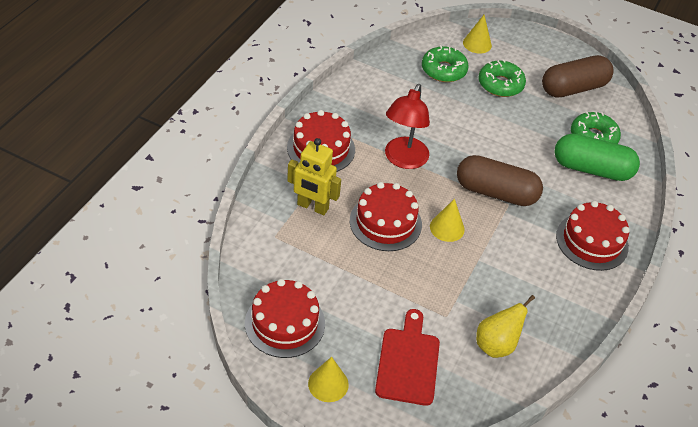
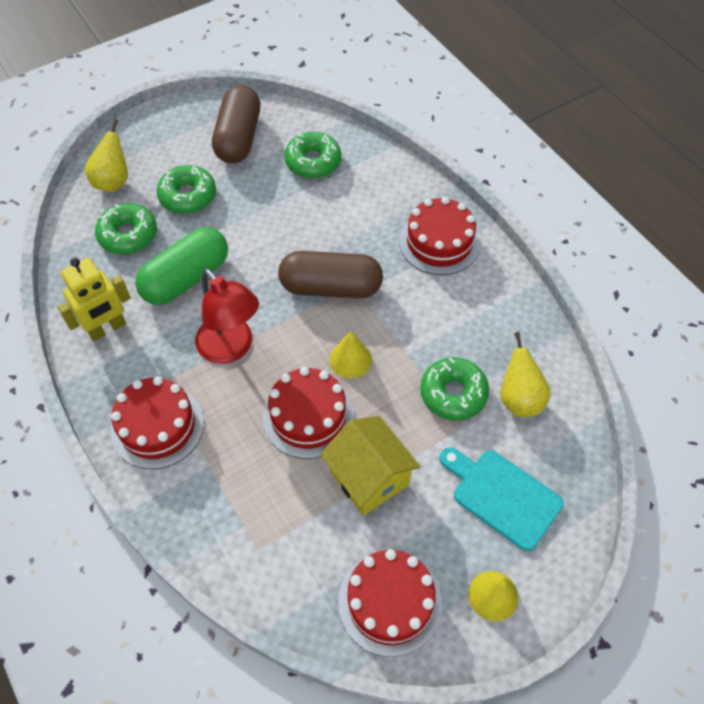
camera: 55 degrees left, 10 degrees up
yellow robot [287,138,341,215] -> yellow robot moved to [57,258,131,341]
red cutting board [375,309,440,406] -> turquoise cutting board [440,447,564,551]
brown capsule [457,155,543,206] -> brown capsule turned 45 degrees clockwise [278,251,383,299]
yellow cone [463,15,492,54] -> yellow pear [85,119,128,192]
green capsule [554,134,640,181] -> green capsule moved to [135,227,228,305]
none -> yellow house [320,416,420,516]
none -> green donut [420,357,489,421]

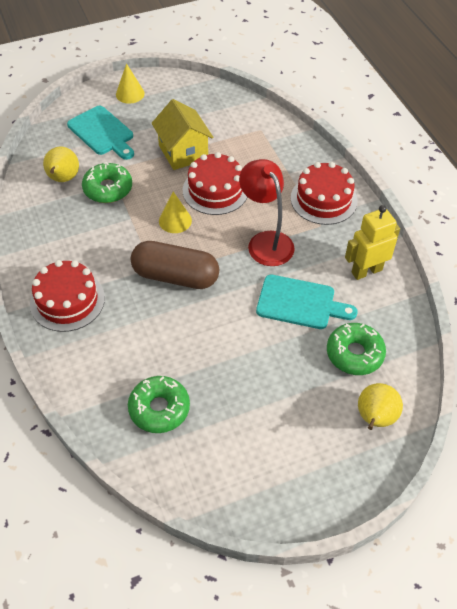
camera: 170 degrees left, 5 degrees down
green capsule [135,227,228,305] -> turquoise cutting board [256,275,358,329]
green donut [157,165,216,214] -> none
brown capsule [212,85,260,163] -> none
red cake [338,549,442,657] -> none

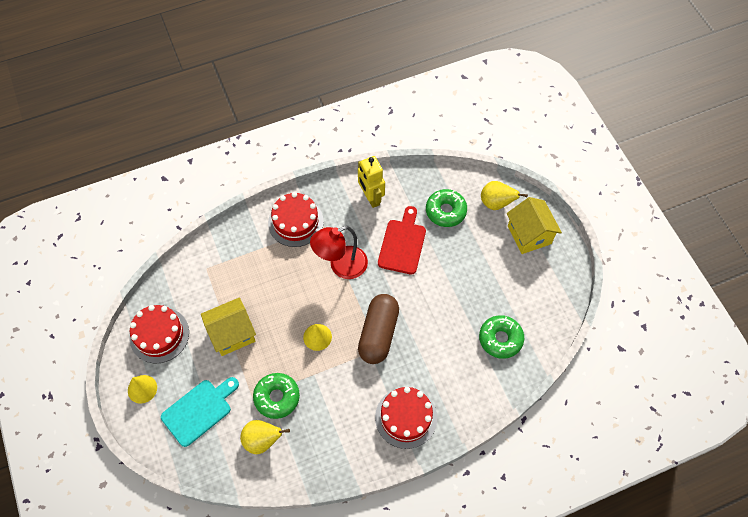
camera: 90 degrees left, 10 degrees up
red cake [183,152,247,215] -> red cake moved to [129,305,189,363]
turquoise cutting board [256,275,358,329] -> red cutting board [378,206,426,275]
none -> yellow house [507,197,562,254]

